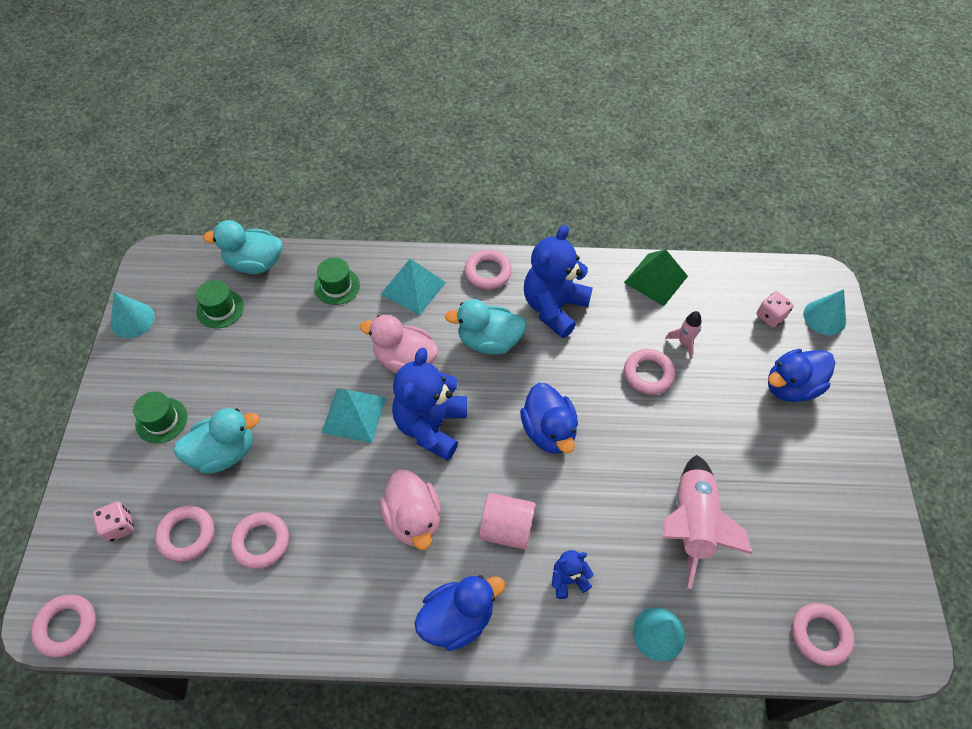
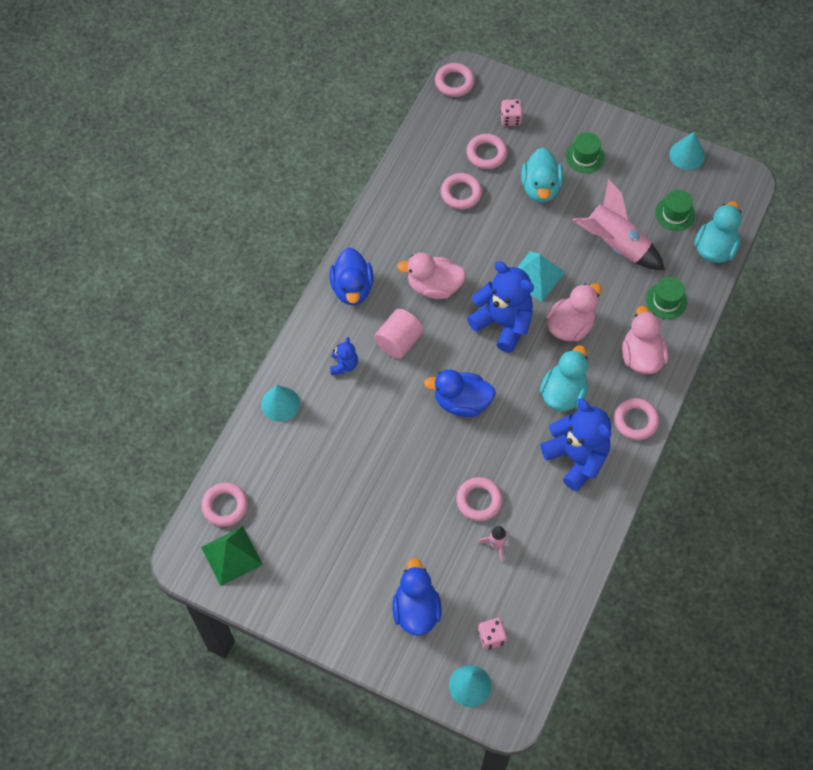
camera: 115 degrees right, 5 degrees up
turquoise pyramid [381,259,446,315] -> pink duck [622,306,668,374]
green pyramid [624,249,688,306] -> green pyramid moved to [201,526,263,586]
pink rocket [662,455,753,589] -> pink rocket moved to [573,179,665,270]

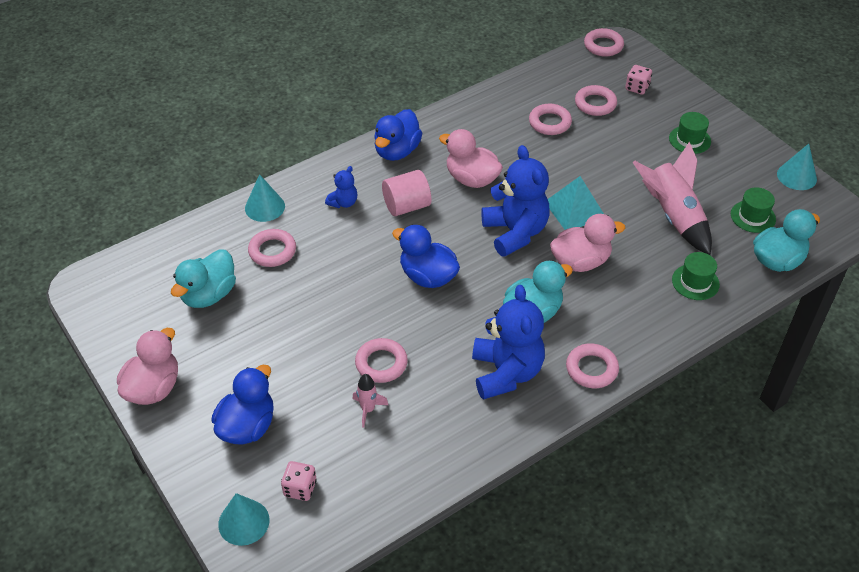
camera: 30 degrees right, 15 degrees down
green pyramid [201,526,263,586] -> none
pink ring [202,482,248,527] -> pink ring moved to [248,229,296,267]
turquoise duck [521,147,563,203] -> turquoise duck moved to [171,249,236,308]
pink duck [622,306,668,374] -> pink duck moved to [117,328,178,405]

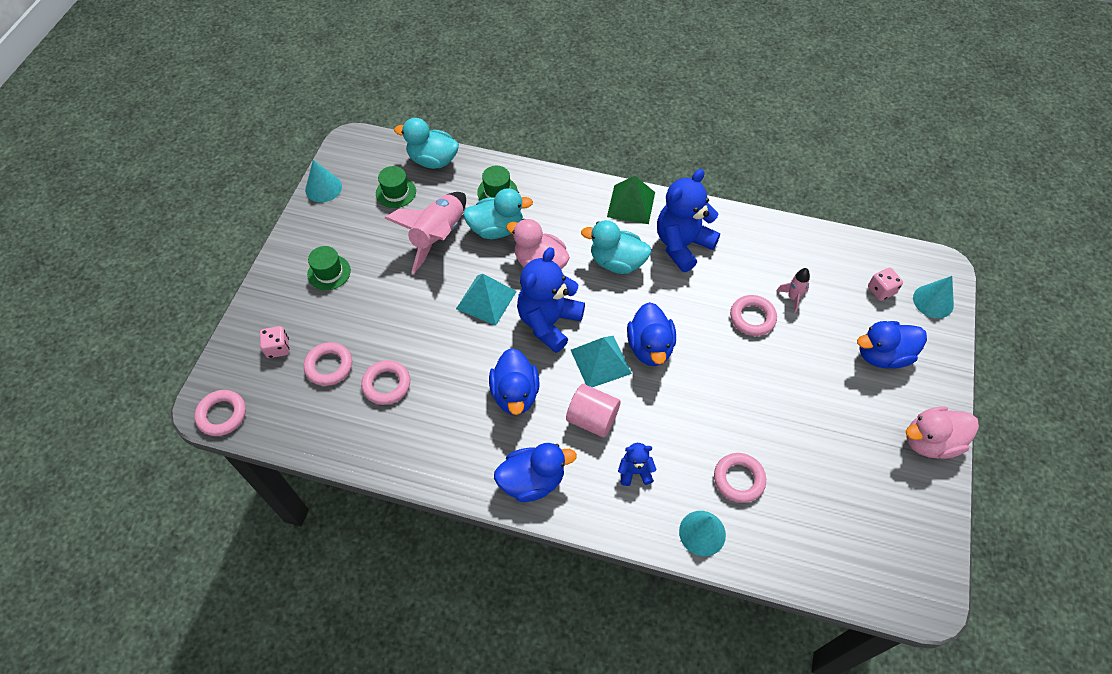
camera: 130 degrees left, 10 degrees up
turquoise duck [171,249,236,308] -> turquoise duck moved to [463,188,533,239]
pink duck [439,129,503,188] -> blue duck [489,348,539,415]
pink ring [566,343,619,388] -> green pyramid [607,176,655,224]
none -> turquoise pyramid [571,336,632,387]

